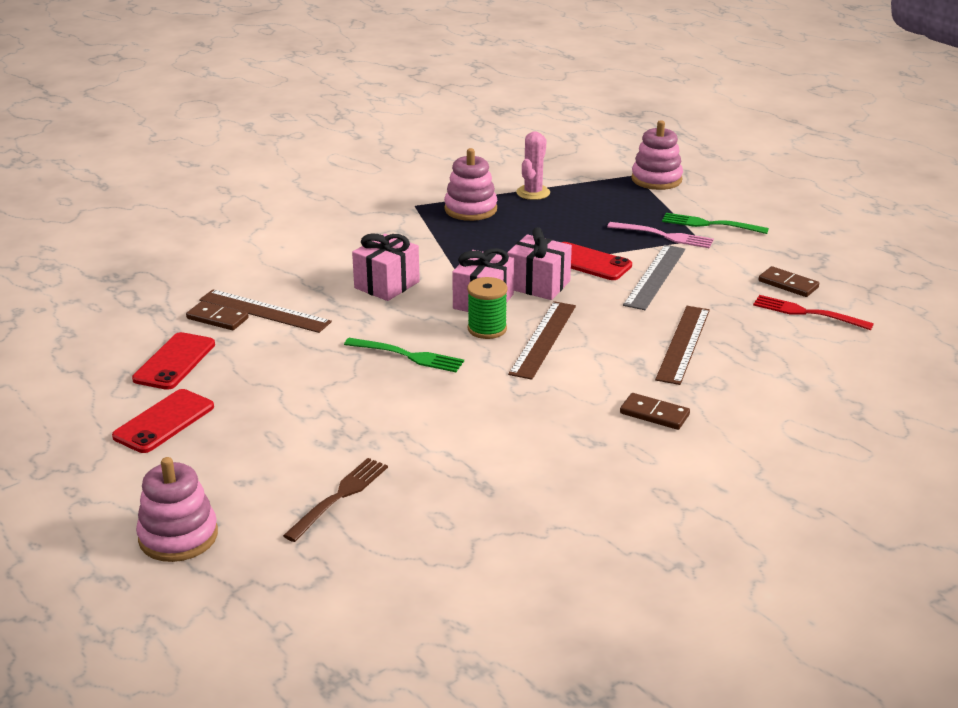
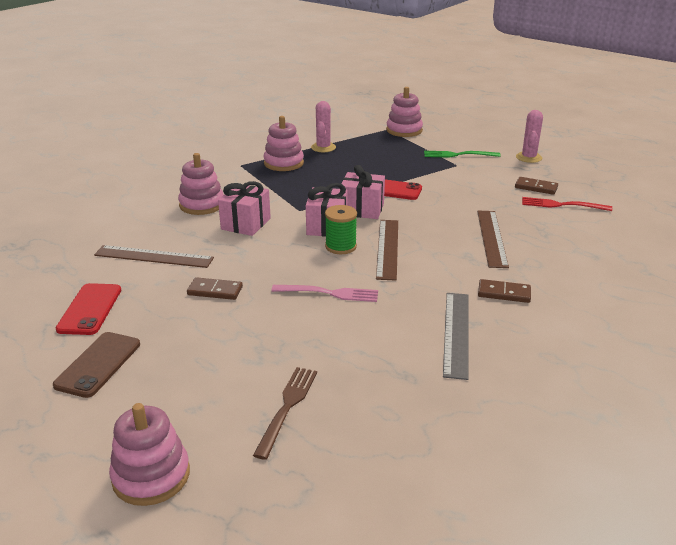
camera: 15 degrees left, 0 degrees up
red phone [112,389,214,453] -> brown phone [53,332,140,398]
brown domino [186,301,249,330] -> brown domino moved to [187,277,243,300]
green fork [344,338,464,372] -> none
pink fork [607,222,714,248] -> pink fork moved to [271,285,378,302]
grey ruler [623,245,685,310] -> grey ruler moved to [443,293,468,380]
none -> pink stacking toy [178,153,224,215]
none -> pink cactus [516,110,543,163]

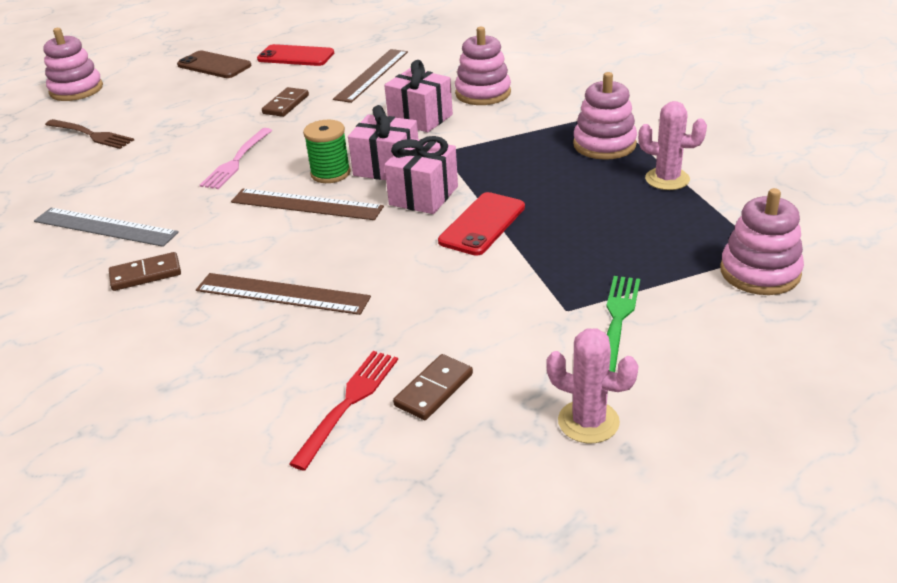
camera: 105 degrees right, 5 degrees up
brown domino [478,279,531,303] -> brown domino turned 45 degrees clockwise [109,252,181,291]

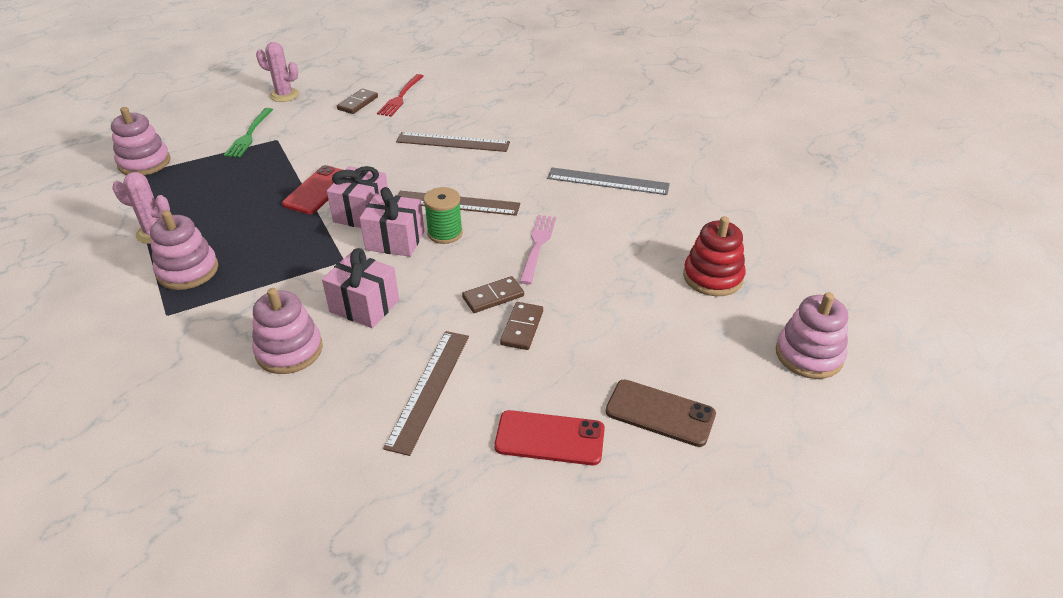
camera: 170 degrees right, 5 degrees up
brown fork [45,119,134,149] -> red stacking toy [683,216,746,296]
brown domino [109,252,181,291] -> brown domino moved to [462,276,524,313]

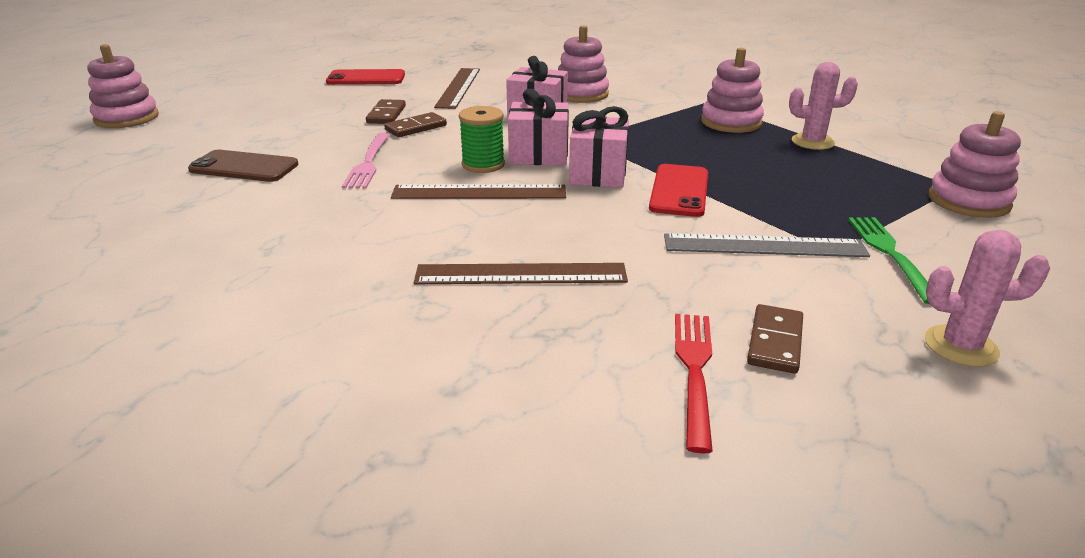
camera: 170 degrees right, 10 degrees down
grey ruler [547,168,670,195] -> grey ruler moved to [664,233,870,257]
brown phone [605,379,716,447] -> brown phone moved to [188,150,299,182]
red stacking toy [683,216,746,296] -> none

